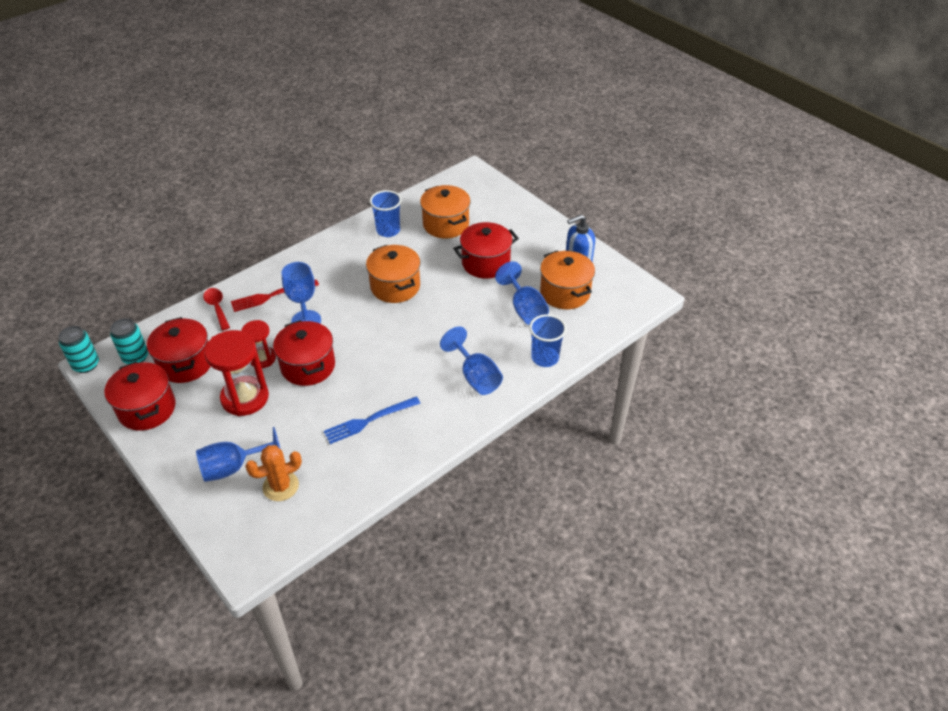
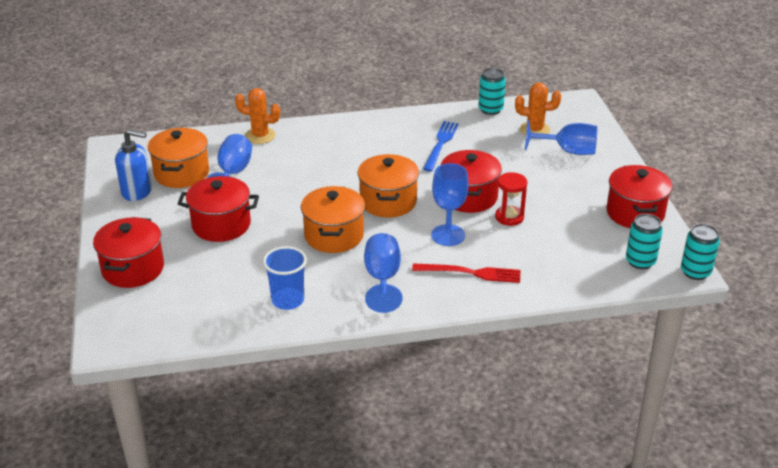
camera: 150 degrees left, 10 degrees down
red pot [147,317,211,383] -> red pot moved to [93,217,164,288]
red spoon [203,288,230,330] -> none
red hourglass [204,330,269,416] -> none
blue fork [324,396,421,444] -> blue fork turned 75 degrees counterclockwise [423,121,459,171]
orange pot [420,185,470,238] -> orange pot moved to [357,154,419,218]
blue goblet [440,327,503,395] -> blue goblet moved to [364,233,402,313]
blue cup [529,314,567,367] -> orange cactus [235,88,280,144]
none -> turquoise can [478,68,506,115]

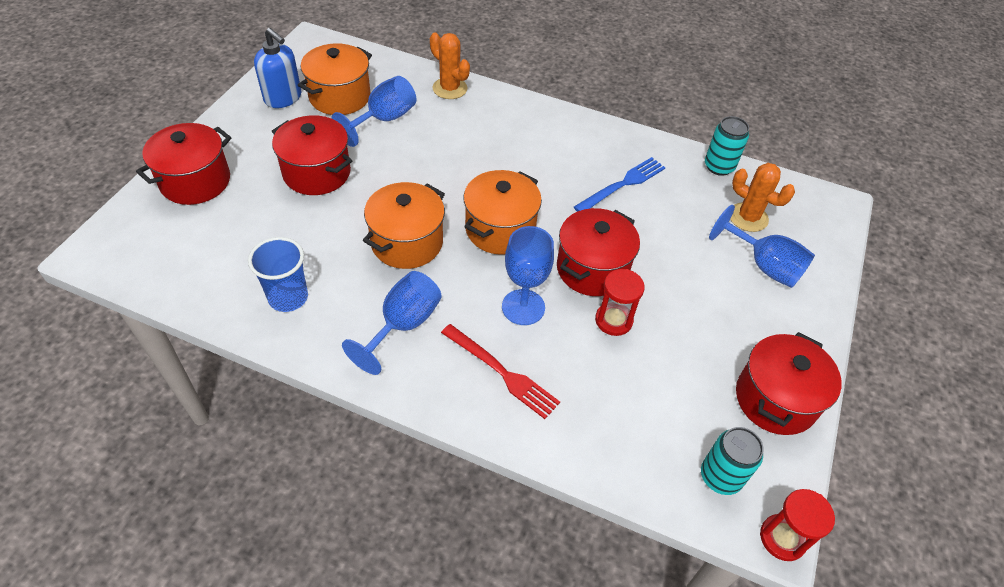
camera: 30 degrees right, 15 degrees up
turquoise can [681,224,720,280] -> red hourglass [760,489,835,561]

